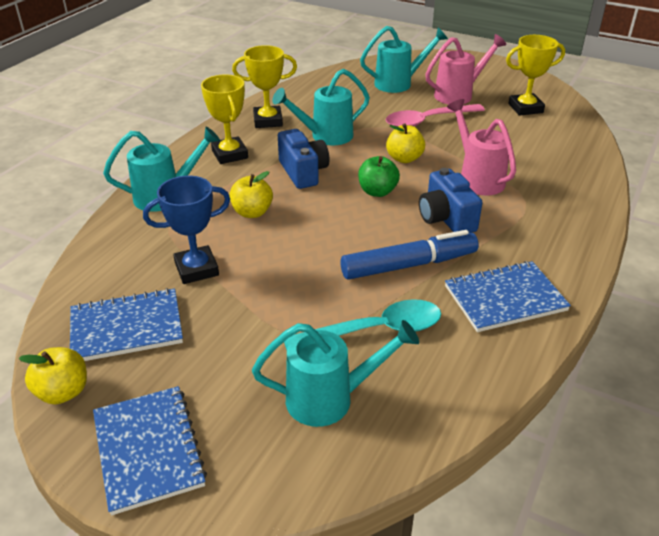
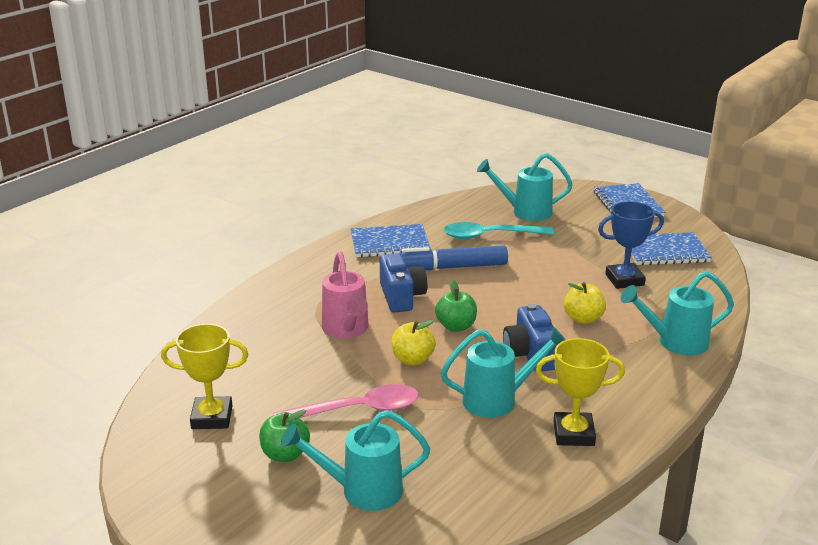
camera: 170 degrees left, 10 degrees down
yellow apple [19,347,87,404] -> none
yellow trophy [201,75,248,164] -> none
pink watering can [425,34,506,104] -> green apple [259,409,310,462]

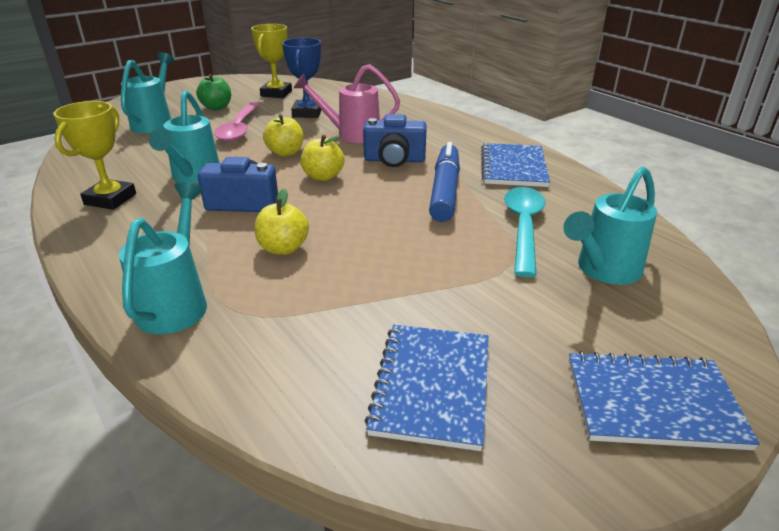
camera: 105 degrees right, 5 degrees up
green apple [435,280,477,332] -> yellow apple [300,135,344,181]
turquoise watering can [477,153,573,221] -> turquoise watering can turned 150 degrees counterclockwise [563,166,657,285]
blue trophy [598,201,664,289] -> blue trophy moved to [282,38,322,118]

